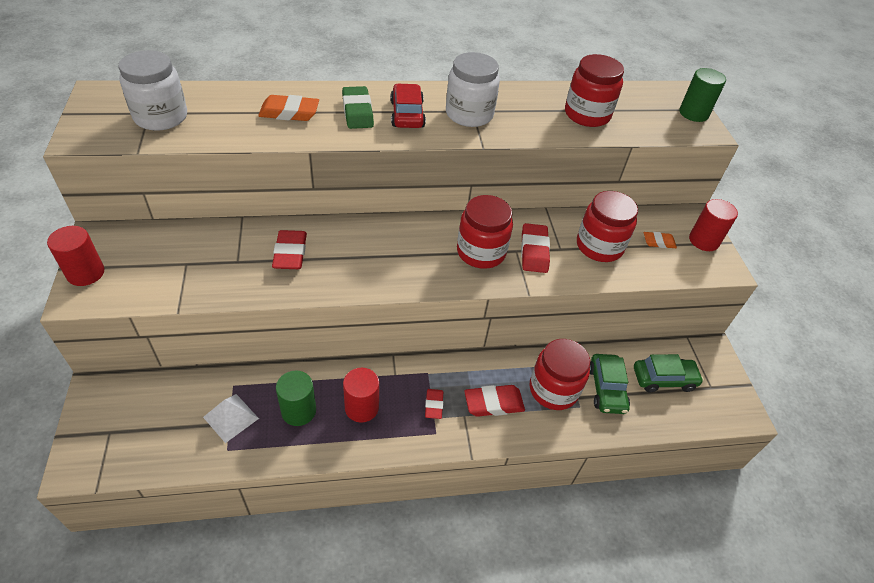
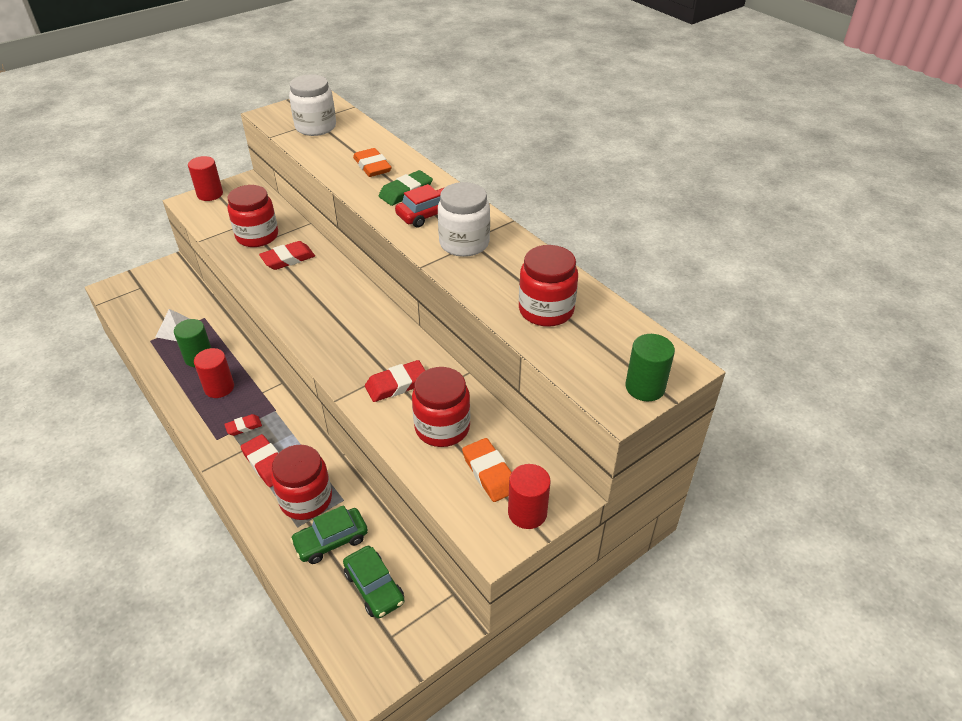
camera: 65 degrees right, 5 degrees down
red jar [457,195,513,269] -> red jar moved to [227,185,278,247]
orange eraser [644,232,677,248] -> orange eraser [462,438,512,502], size x1.64

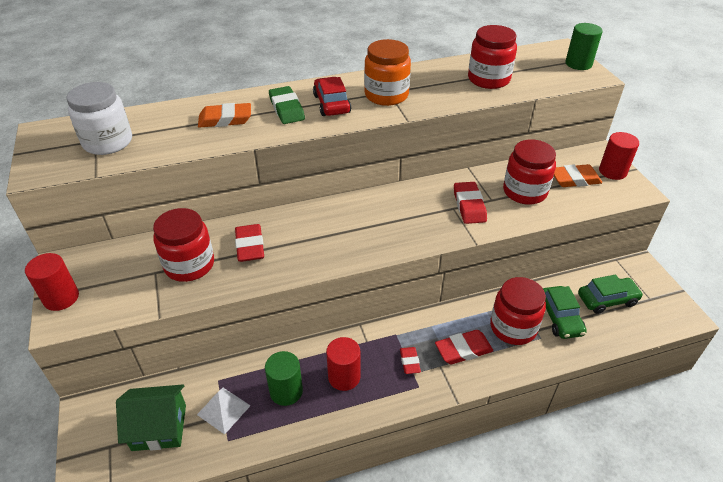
camera: 70 degrees left, 0 degrees up
white jar [438,182,490,257] -> orange jar [364,39,411,106]
none -> green house [116,384,186,451]

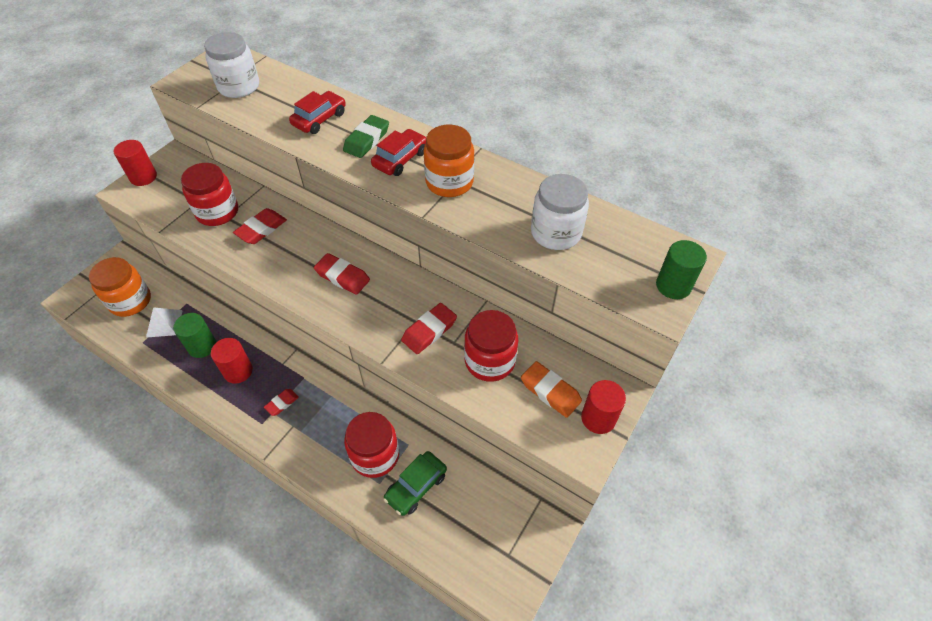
camera: 50 degrees right, 10 degrees up
green house [116,384,186,451] -> orange jar [89,257,151,317]
orange eraser [198,103,251,128] -> red car [289,91,346,134]
red eraser [435,330,493,364] -> red eraser moved to [314,253,370,295]
red jar [468,25,517,89] -> white jar [531,174,589,250]
green car [578,274,643,314] -> none

